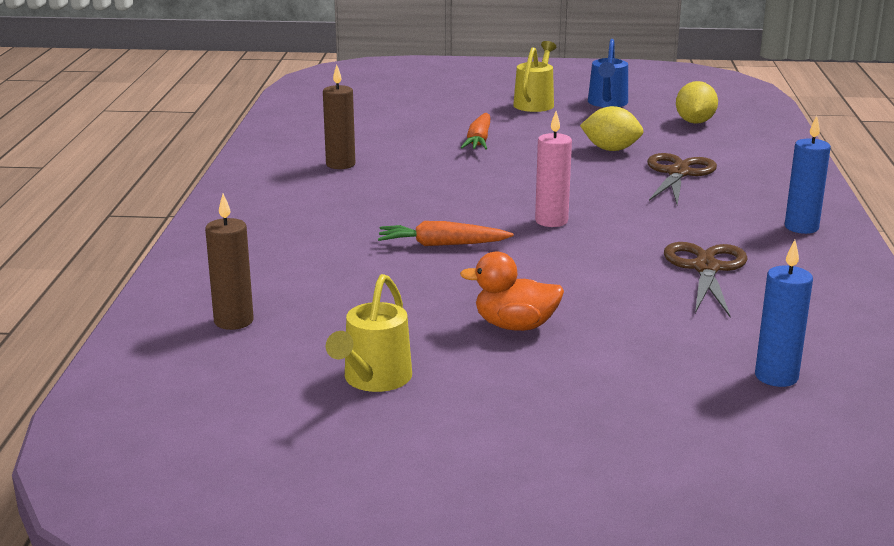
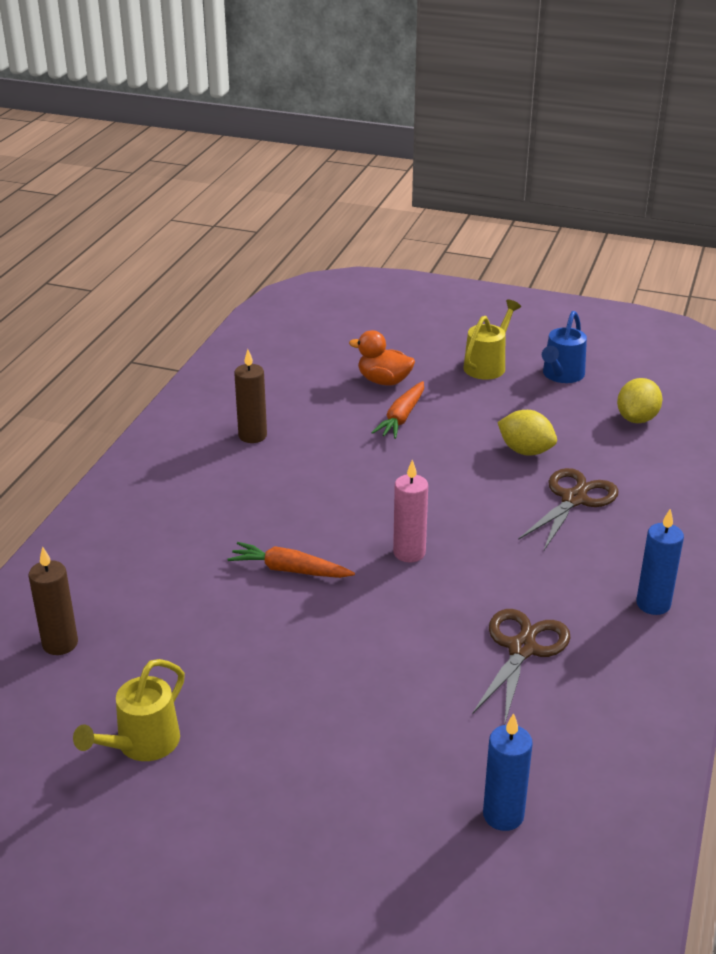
camera: 15 degrees right, 10 degrees up
orange duck [460,252,564,331] -> orange duck moved to [349,330,415,386]

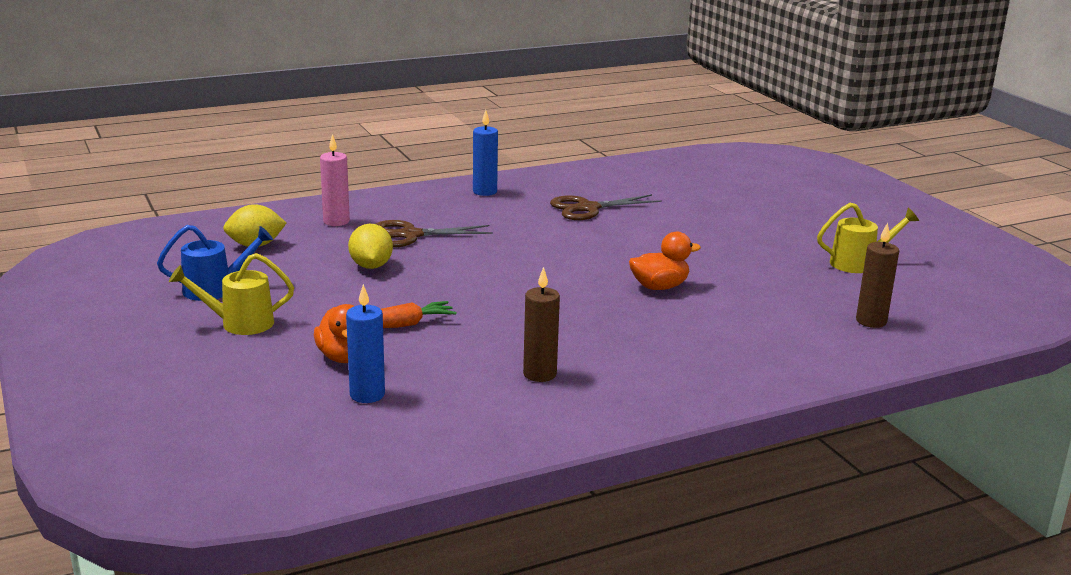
camera: 135 degrees left, 10 degrees down
orange carrot [227,542,355,578] -> orange duck [629,232,701,290]
pink candle [393,460,428,562] -> pink candle moved to [320,134,350,226]
blue candle [483,713,533,831] -> blue candle moved to [346,284,385,403]

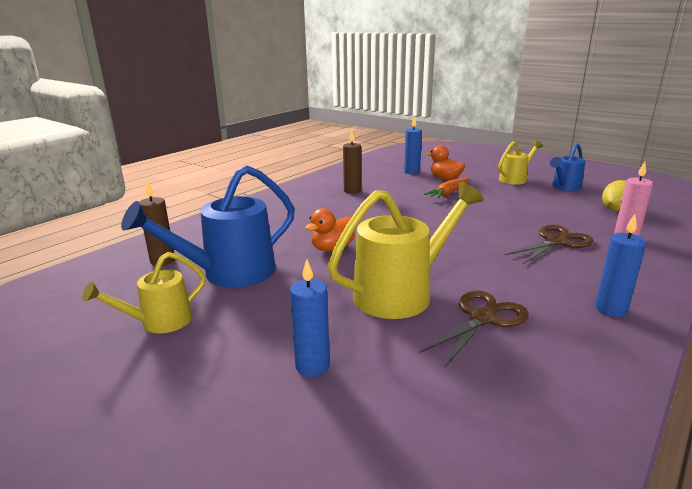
camera: 155 degrees right, 0 degrees up
yellow lemon [348,224,393,269] -> none
none -> blue watering can [121,165,295,288]
none -> blue candle [290,259,330,377]
none -> yellow watering can [328,182,483,319]

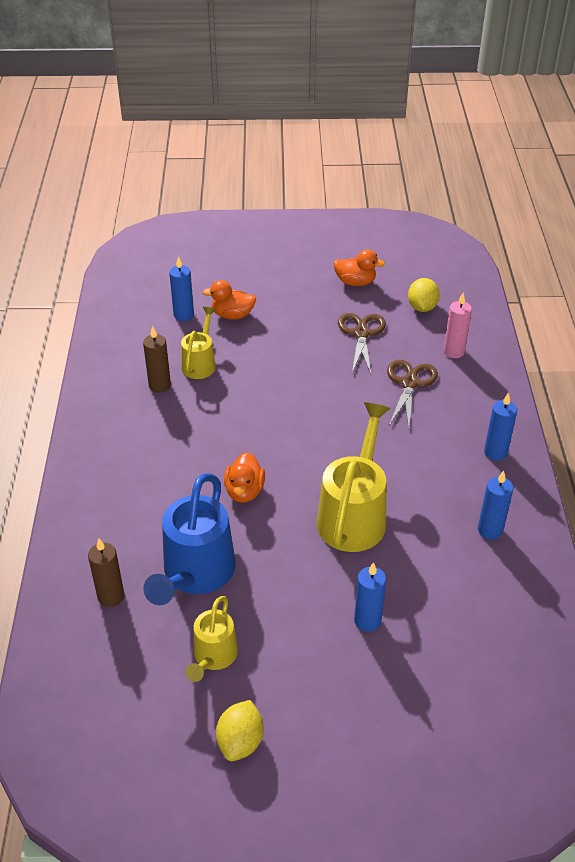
camera: 40 degrees left, 20 degrees up
brown scissors [419,290,529,367] -> brown scissors moved to [338,313,386,374]
orange carrot [424,178,469,199] -> none
yellow watering can [498,140,543,185] -> yellow watering can moved to [181,307,216,379]
blue watering can [550,143,585,191] -> orange duck [333,250,385,286]
none -> yellow lemon [216,700,264,761]
none -> blue candle [478,471,513,540]

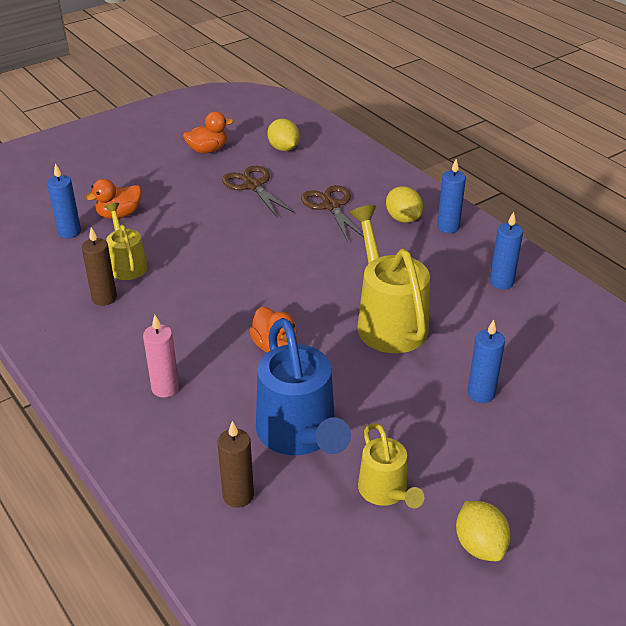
camera: 35 degrees left, 5 degrees down
pink candle [444,293,472,358] -> pink candle moved to [143,315,179,397]
none -> yellow lemon [386,186,423,223]

